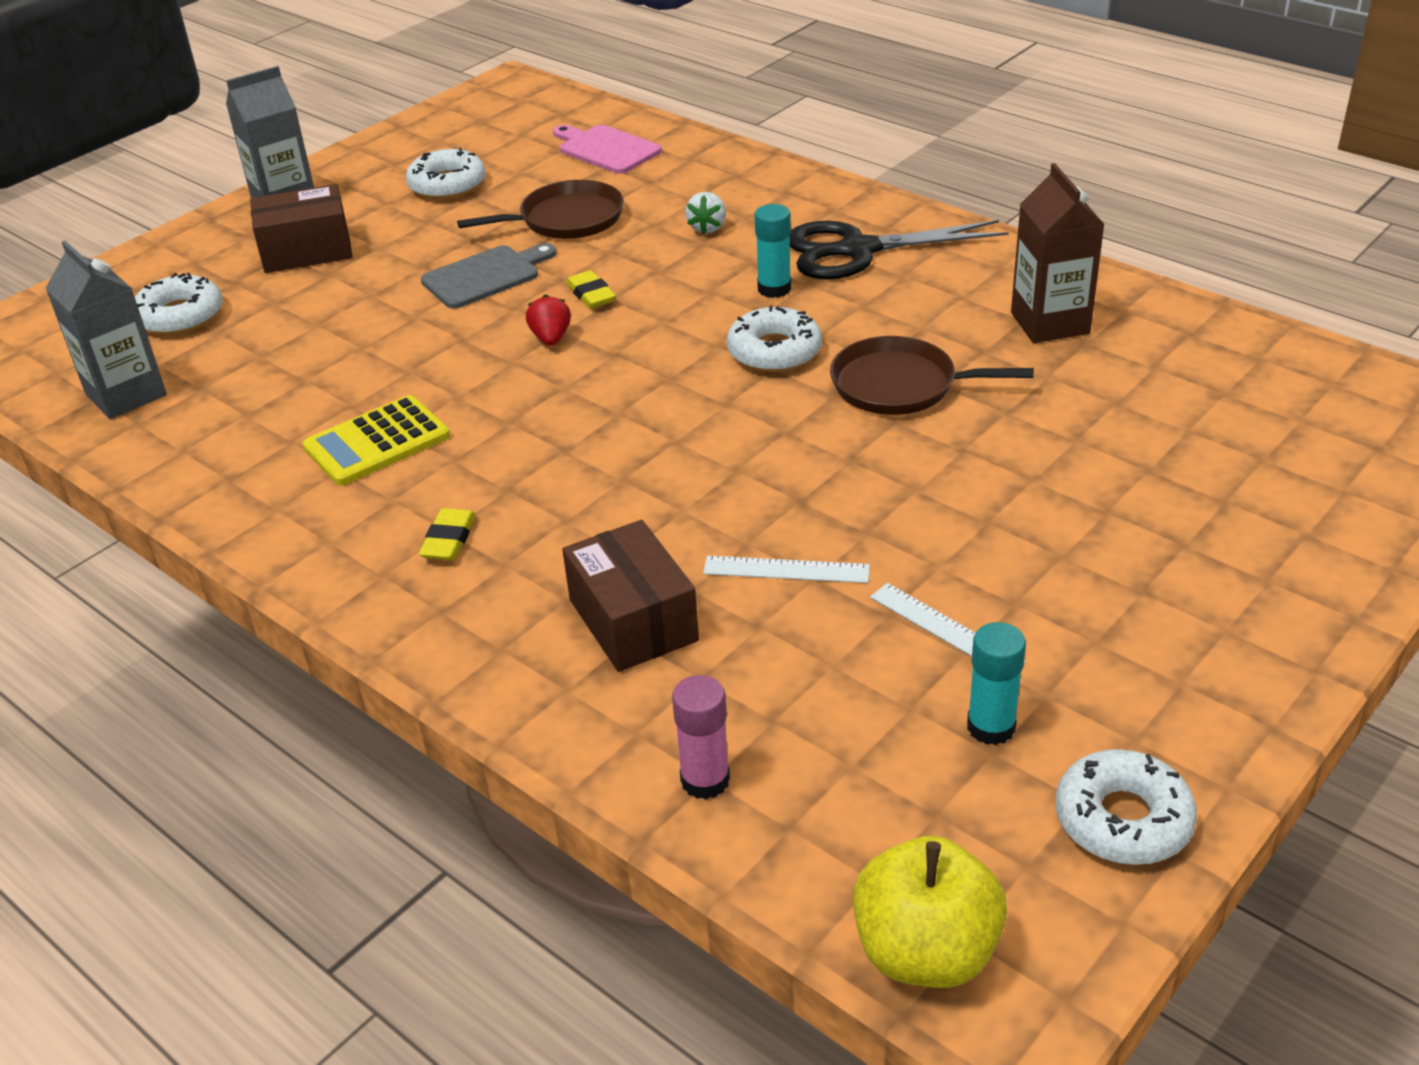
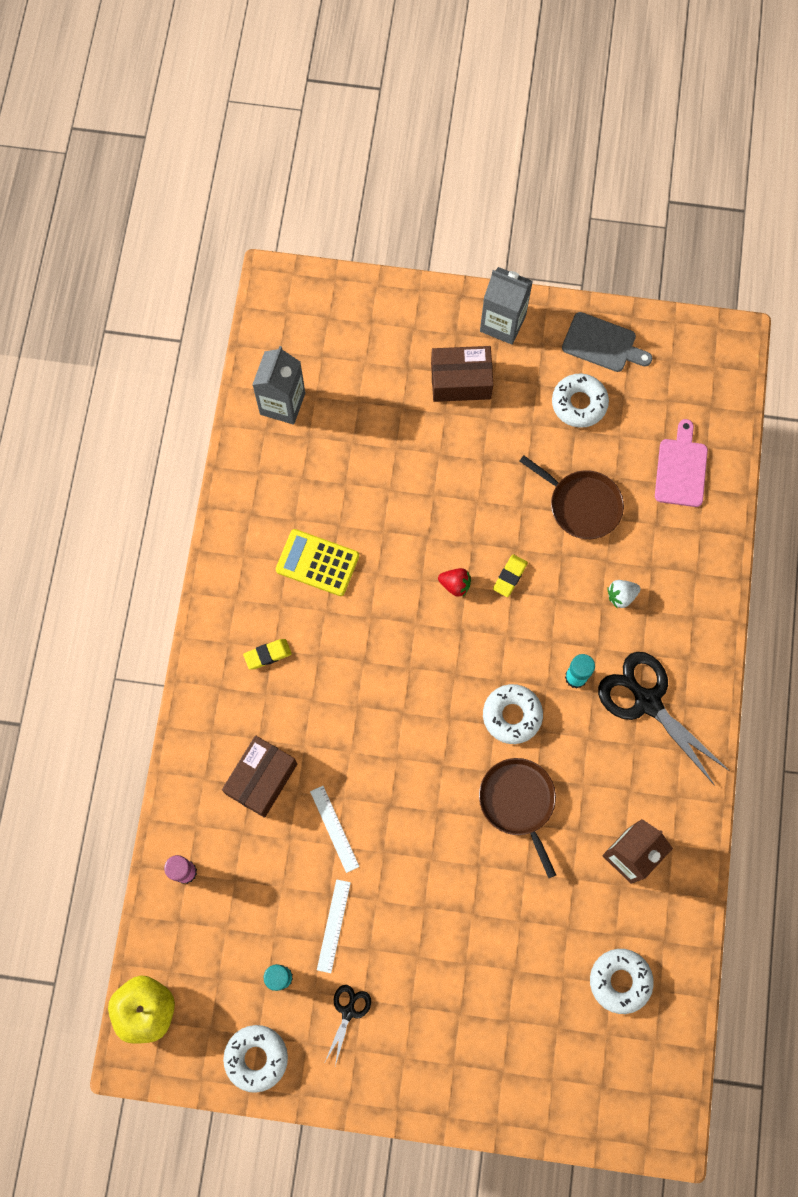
camera: 55 degrees right, 35 degrees up
white donut [135,273,223,335] -> white donut moved to [590,949,654,1014]
brown box [250,184,353,273] -> brown box turned 45 degrees counterclockwise [431,346,493,402]
grey cutting board [421,243,557,309] -> grey cutting board moved to [562,312,652,372]
red strawberry [526,294,571,345] -> red strawberry turned 60 degrees clockwise [438,568,471,597]
none -> black scissors [325,985,371,1066]

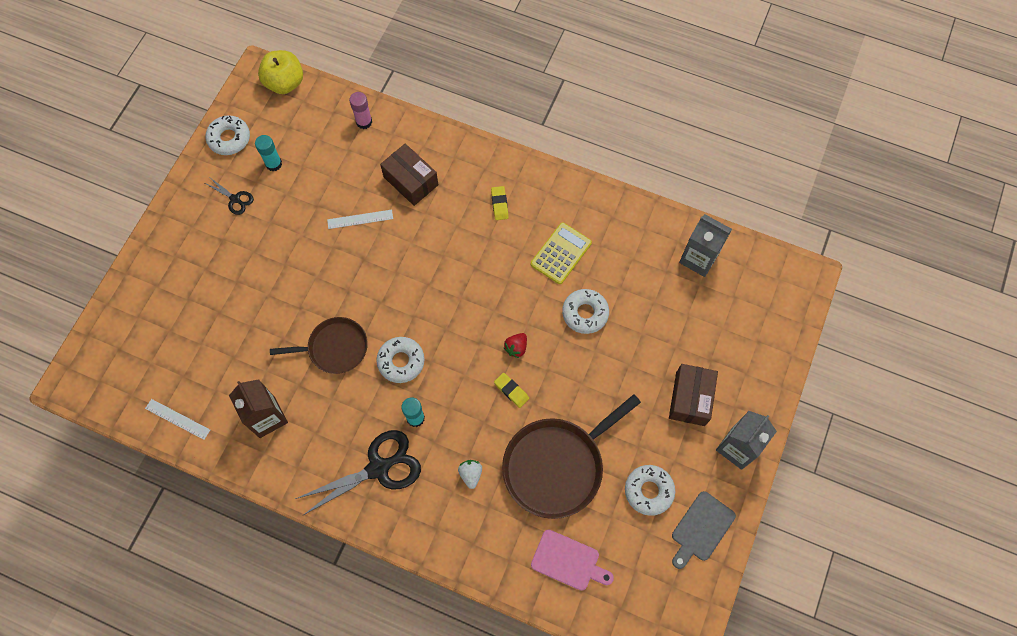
camera: 105 degrees right, 5 degrees down
white ruler [317,879,351,973] -> white ruler moved to [145,399,210,440]
brown pan [520,455,624,539] -> brown pan [502,394,641,519], size x1.60
white donut [590,949,654,1014] -> white donut moved to [562,289,609,334]

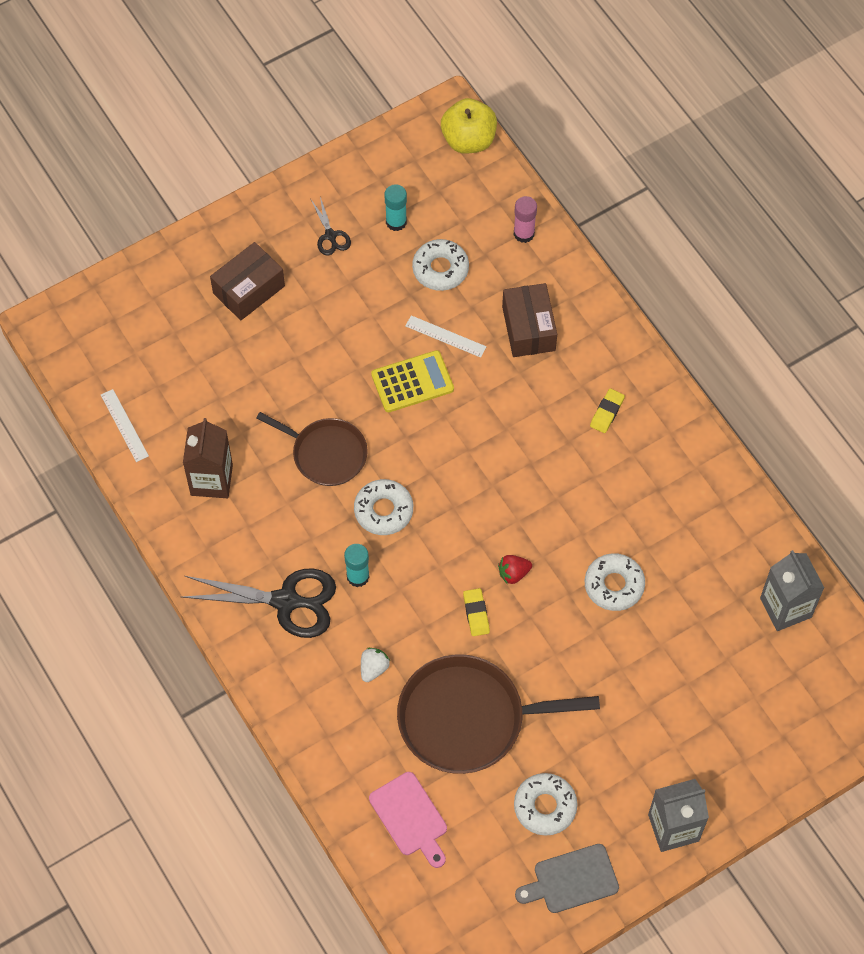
camera: 35 degrees right, 5 degrees down
white donut [205,115,250,155] -> white donut moved to [412,239,469,291]
yellow calculator [531,222,592,284] -> yellow calculator moved to [371,350,454,412]
brown box [669,364,718,426] -> brown box moved to [210,242,285,321]

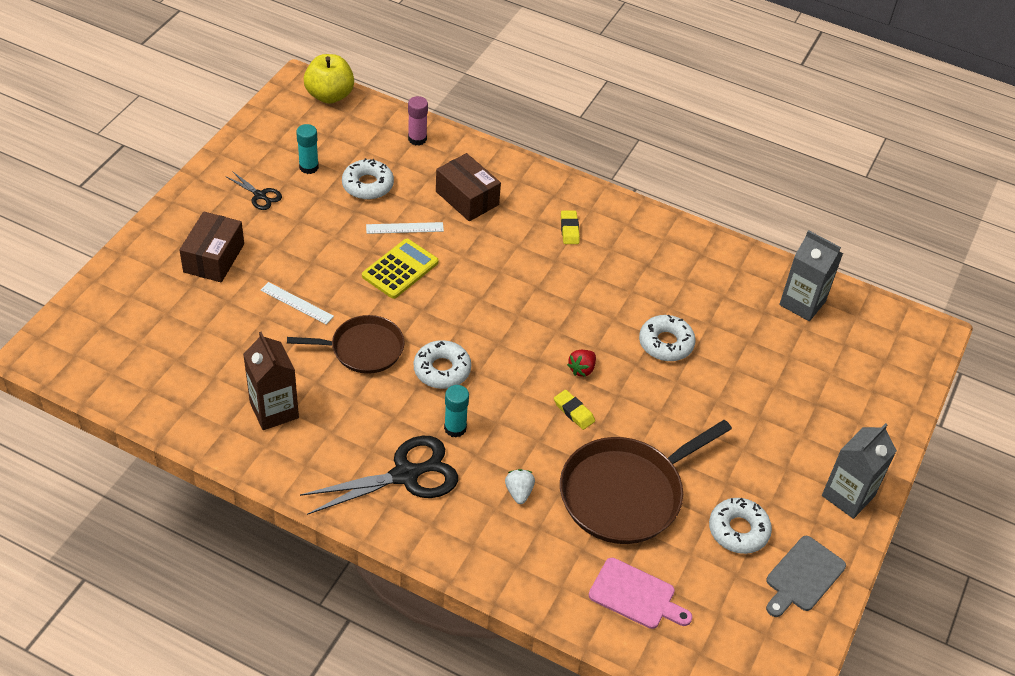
camera: 35 degrees left, 15 degrees down
white ruler [101,389,149,462] -> white ruler moved to [260,282,334,325]

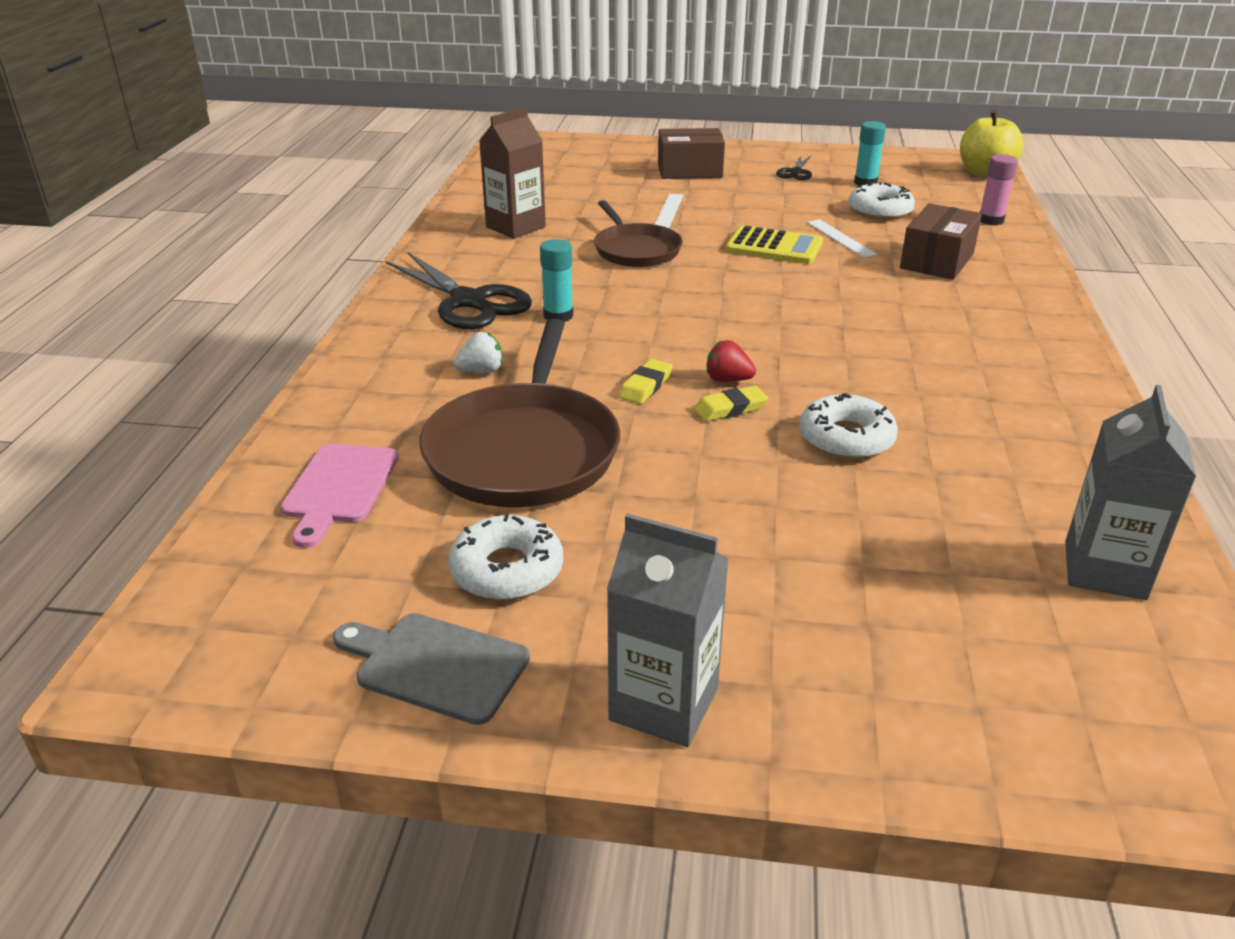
camera: 75 degrees right, 15 degrees down
white donut [414,340,471,389] -> none
brown pan [560,420,732,544] -> brown pan turned 120 degrees counterclockwise [419,319,620,507]
yellow eraser [561,211,580,244] -> yellow eraser moved to [694,386,768,422]

